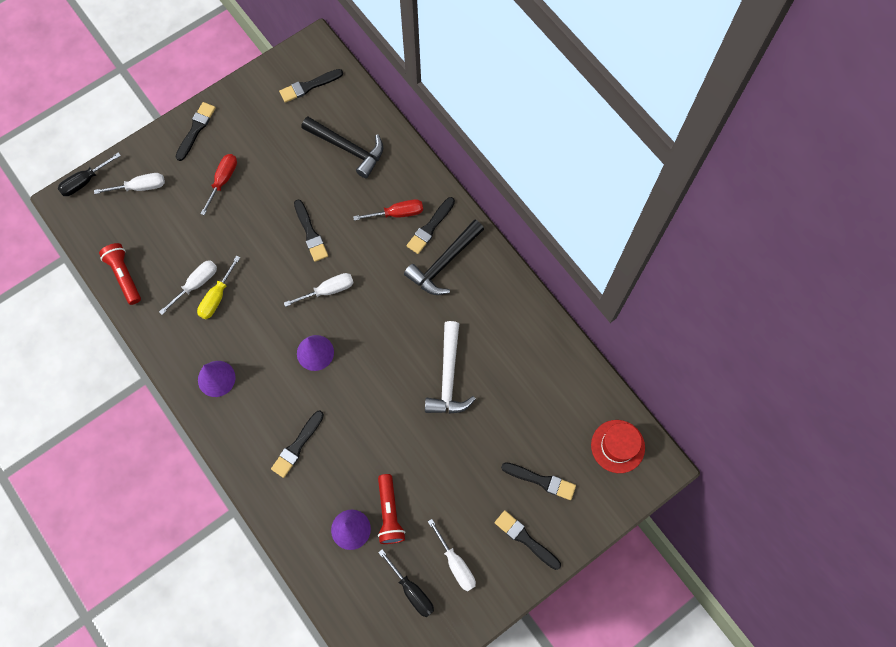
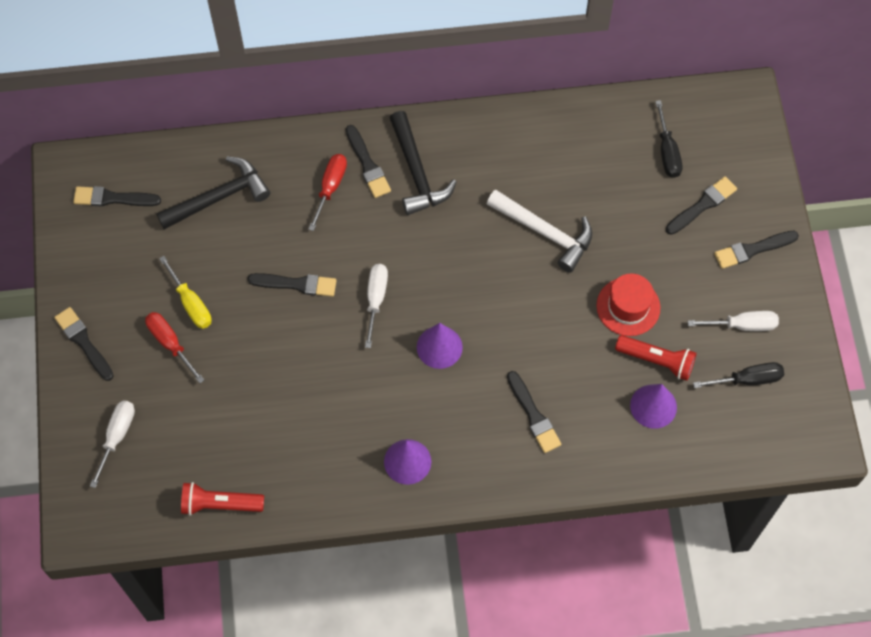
camera: 60 degrees left, 5 degrees down
black screwdriver [58,152,121,196] -> black screwdriver moved to [655,100,682,178]
white screwdriver [159,260,217,315] -> none
yellow screwdriver [197,256,240,319] -> yellow screwdriver moved to [159,256,212,329]
black brush [279,69,343,103] -> black brush turned 90 degrees clockwise [73,186,161,206]
red hat [591,420,645,473] -> red hat moved to [596,273,660,336]

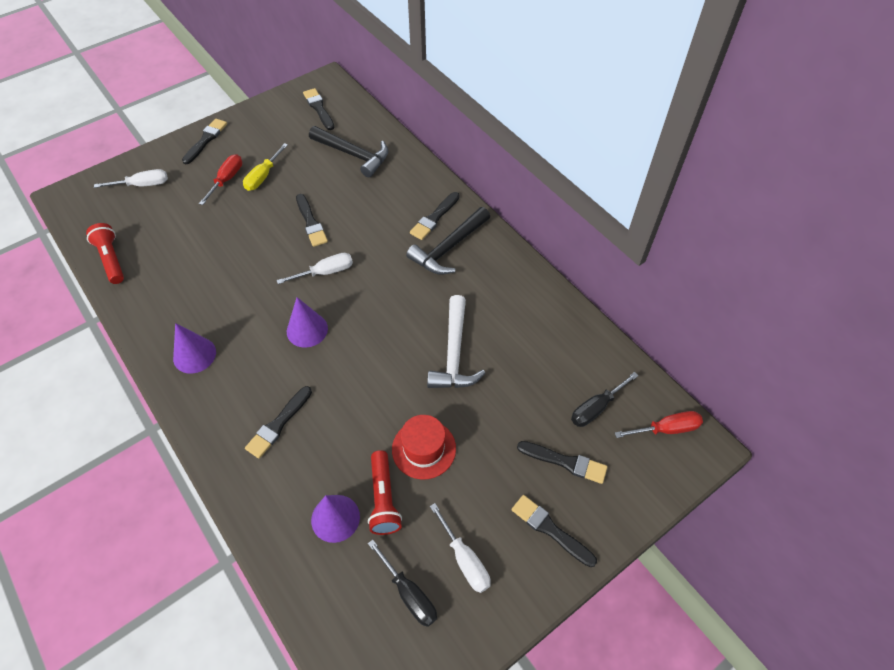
camera: 60 degrees right, 10 degrees down
red screwdriver [308,154,347,231] -> red screwdriver moved to [615,411,703,438]

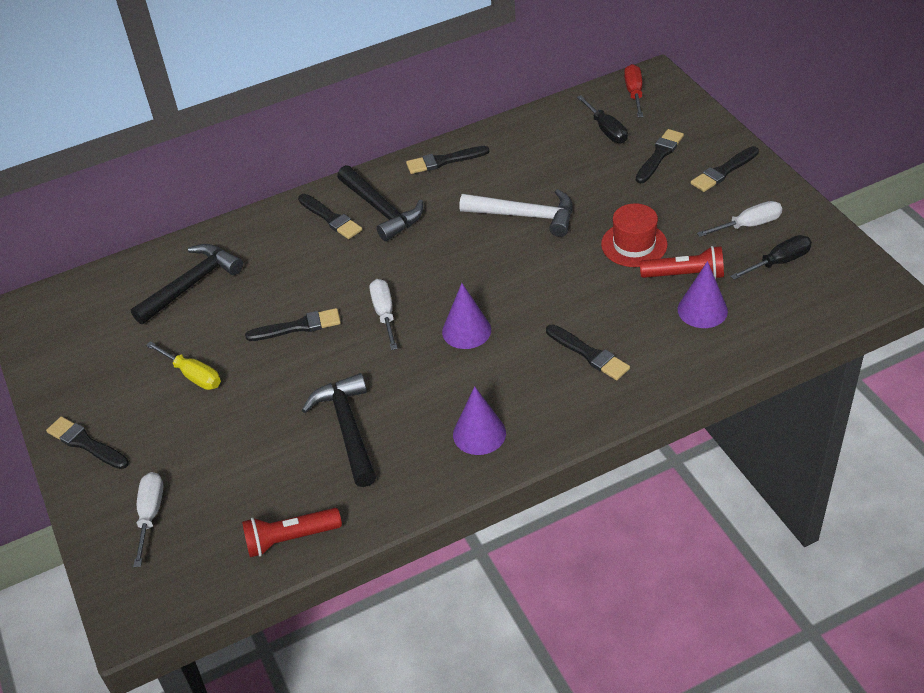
camera: 75 degrees left, 10 degrees down
red screwdriver [199,154,242,205] -> none
black brush [303,88,334,130] -> black brush moved to [406,146,489,174]
none -> black hammer [302,373,376,487]

